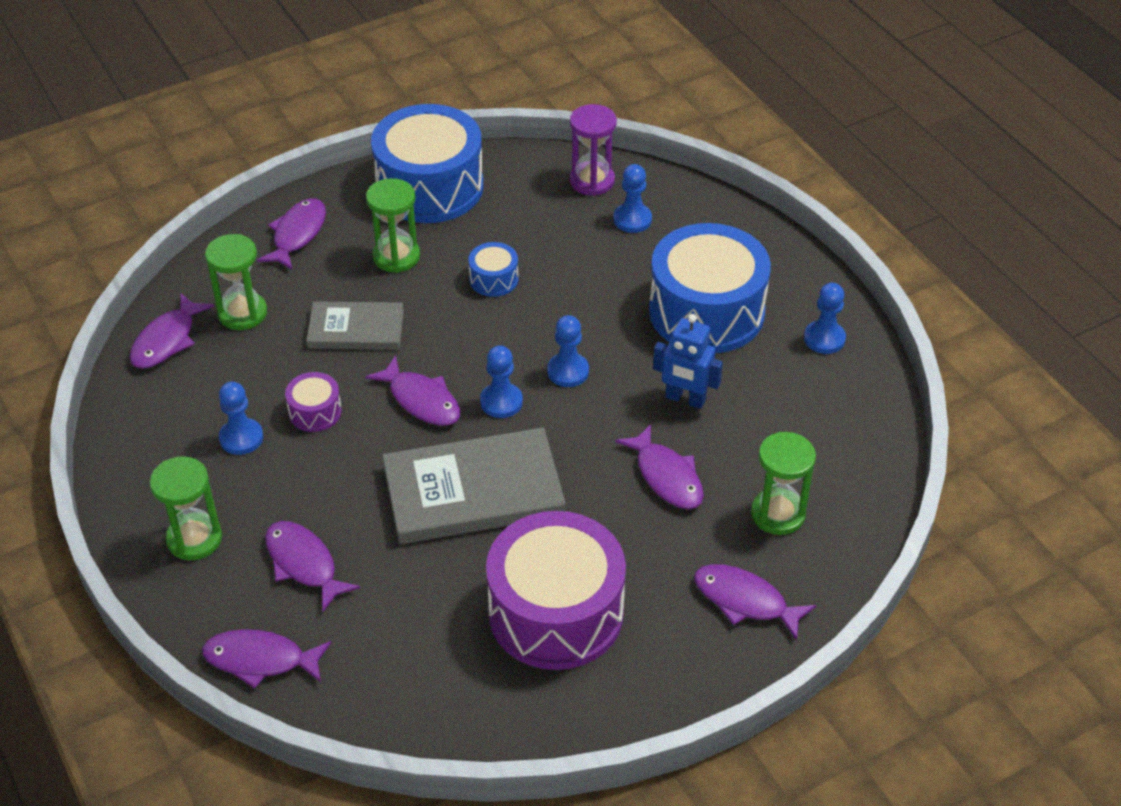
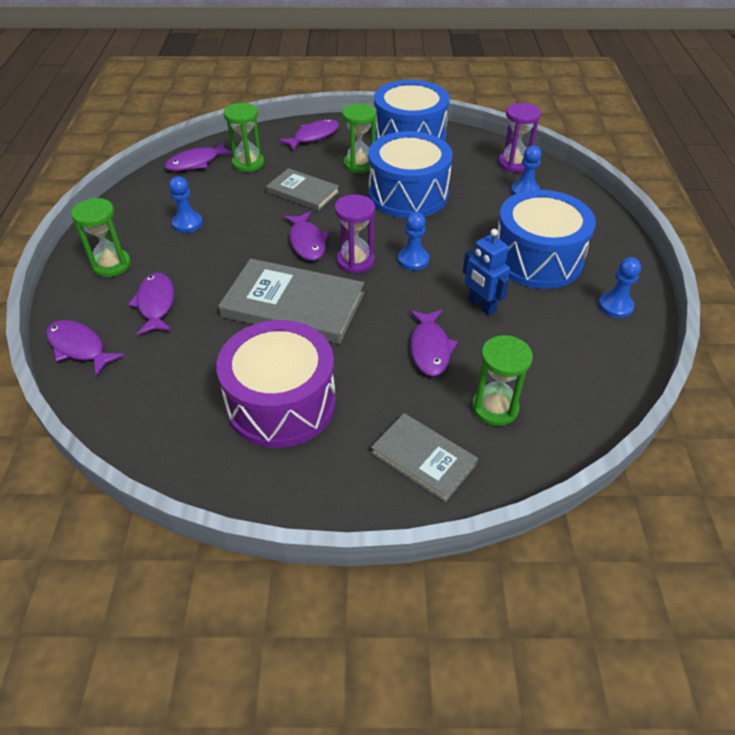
camera: 30 degrees right, 0 degrees up
purple drum [285,372,342,432] -> none
blue drum [468,242,518,297] -> blue drum [368,131,453,218], size x2.32
blue pawn [480,346,523,418] -> purple hourglass [334,195,375,273]
purple fish [694,564,816,641] -> grey book [371,413,478,502]

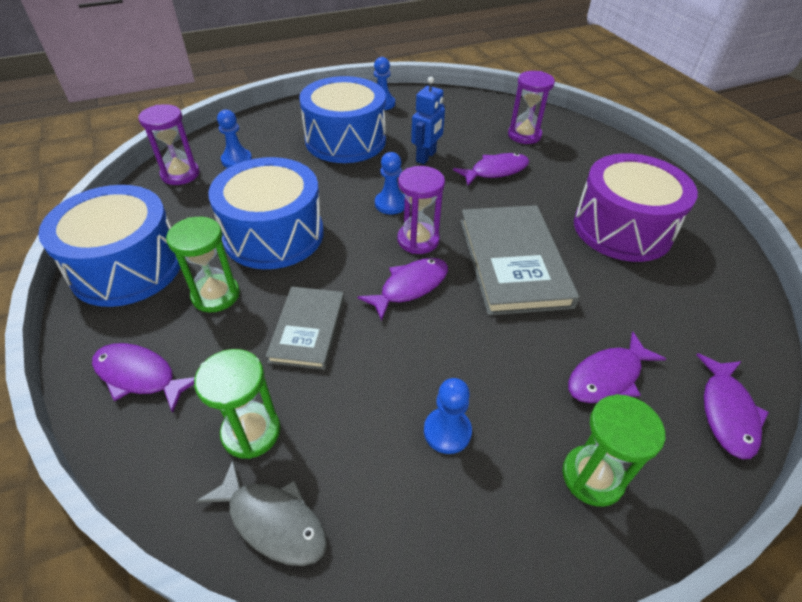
camera: 115 degrees left, 0 degrees up
purple fish [165,141,232,171] -> grey fish [196,460,327,566]
grey book [371,413,478,502] -> none
green hourglass [472,335,533,426] -> purple hourglass [508,71,555,144]

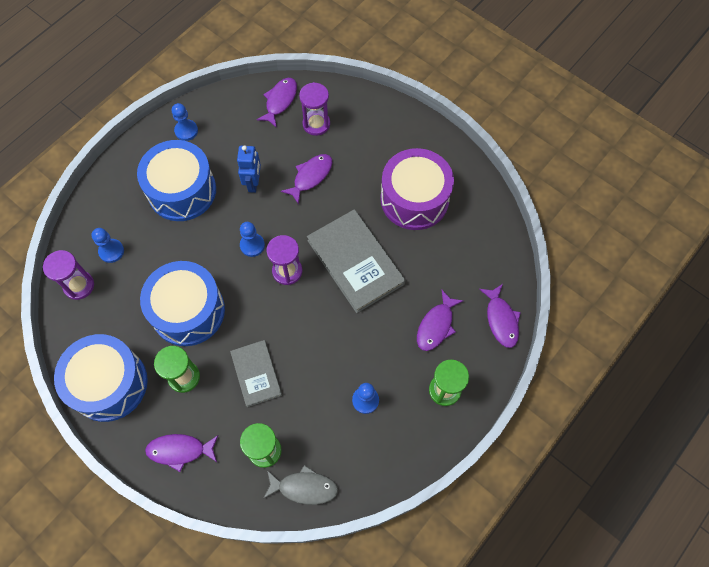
camera: 25 degrees left, 20 degrees up
purple fish [357,258,448,321] -> purple fish moved to [256,78,297,128]

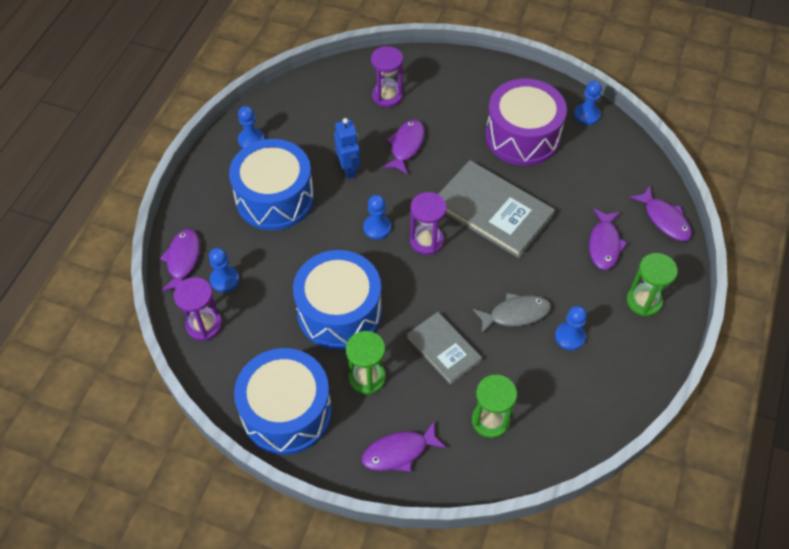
camera: 20 degrees left, 10 degrees down
purple fish [256,78,297,128] -> purple fish moved to [160,229,200,292]
grey fish [263,465,338,505] -> grey fish moved to [473,293,551,335]
none -> blue pawn [574,81,602,125]

